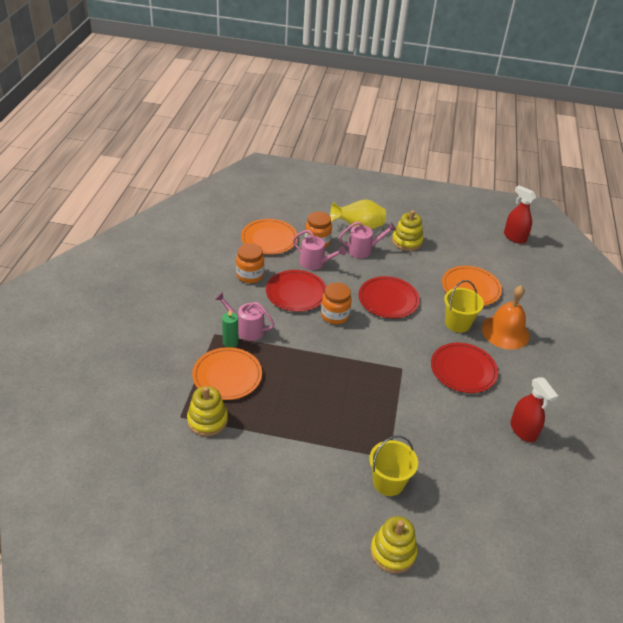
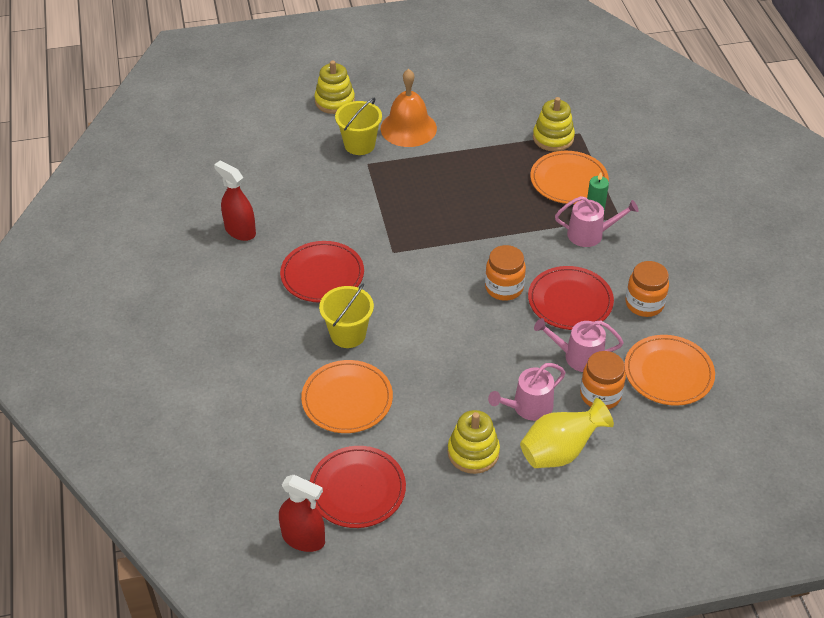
camera: 160 degrees right, 5 degrees up
red plate [358,276,420,318] -> red plate moved to [309,446,406,528]
orange bell [482,285,530,350] -> orange bell moved to [381,69,437,147]

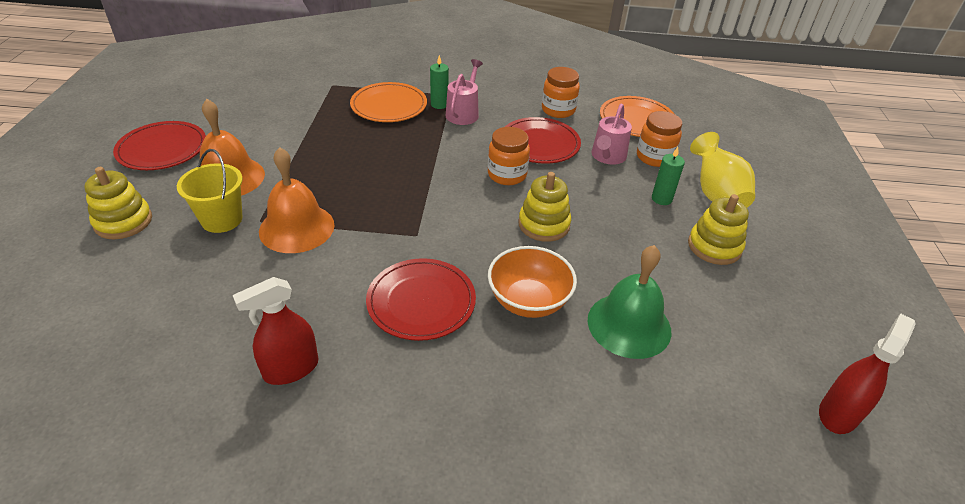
camera: 75 degrees left, 5 degrees down
orange plate [301,360,393,433] -> green bell [588,245,671,359]
red plate [309,446,406,528] -> red plate moved to [113,121,206,170]
yellow bucket [319,284,374,348] -> orange bowl [488,246,577,318]
pink watering can [488,363,566,421] -> green candle [652,147,685,205]
yellow stacking toy [533,97,575,152] -> yellow stacking toy moved to [518,172,571,242]
none -> orange bell [259,147,335,253]

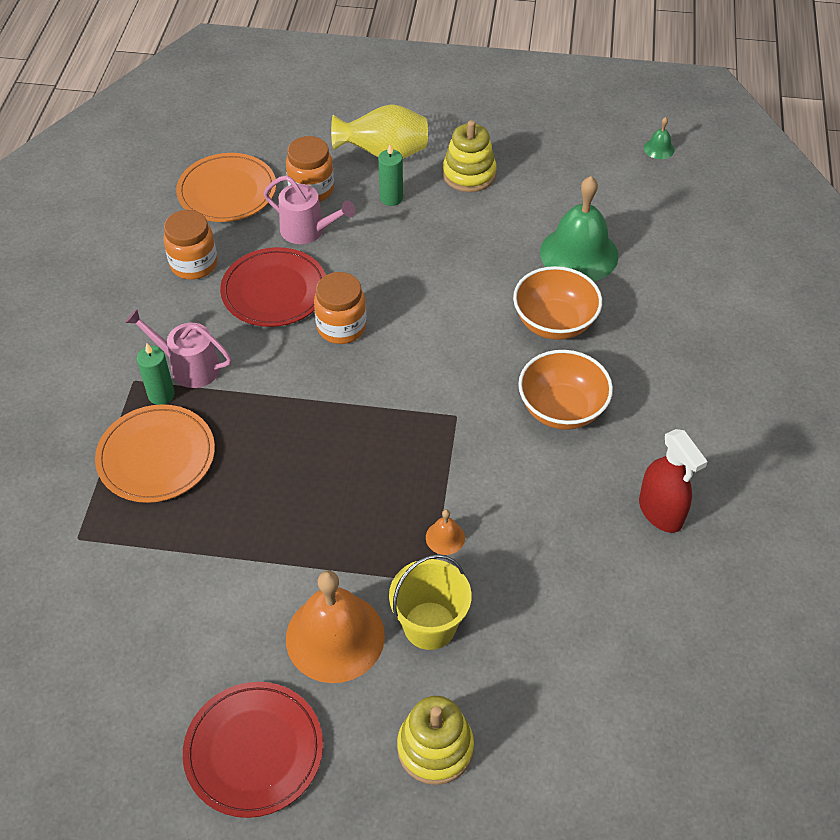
camera: 85 degrees left, 10 degrees up
orange bell [259,147,335,253] -> orange bell [426,509,465,555], size x0.42
red plate [366,258,476,341] -> orange bowl [518,350,613,430]
yellow stacking toy [518,172,571,242] -> none
red spray bottle [819,313,916,434] -> green bell [644,117,675,159]

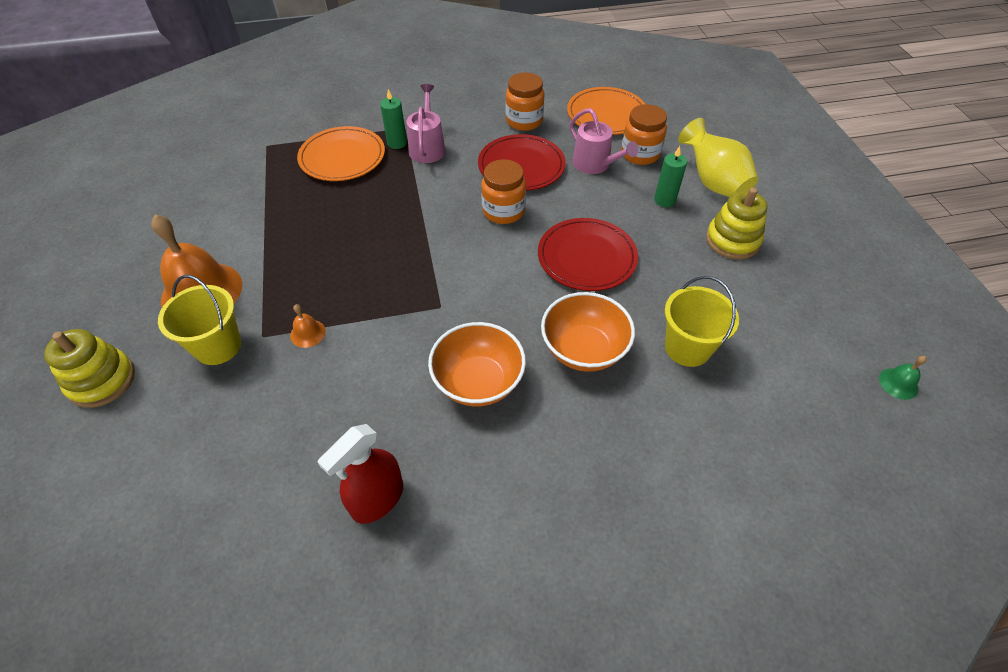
camera: 70 degrees right, 0 degrees up
red plate [183,682,323,818] -> red plate moved to [538,218,638,291]
pink watering can [264,175,355,244] -> pink watering can turned 45 degrees counterclockwise [570,108,638,174]
green bell [540,176,619,281] -> yellow bucket [665,276,739,367]

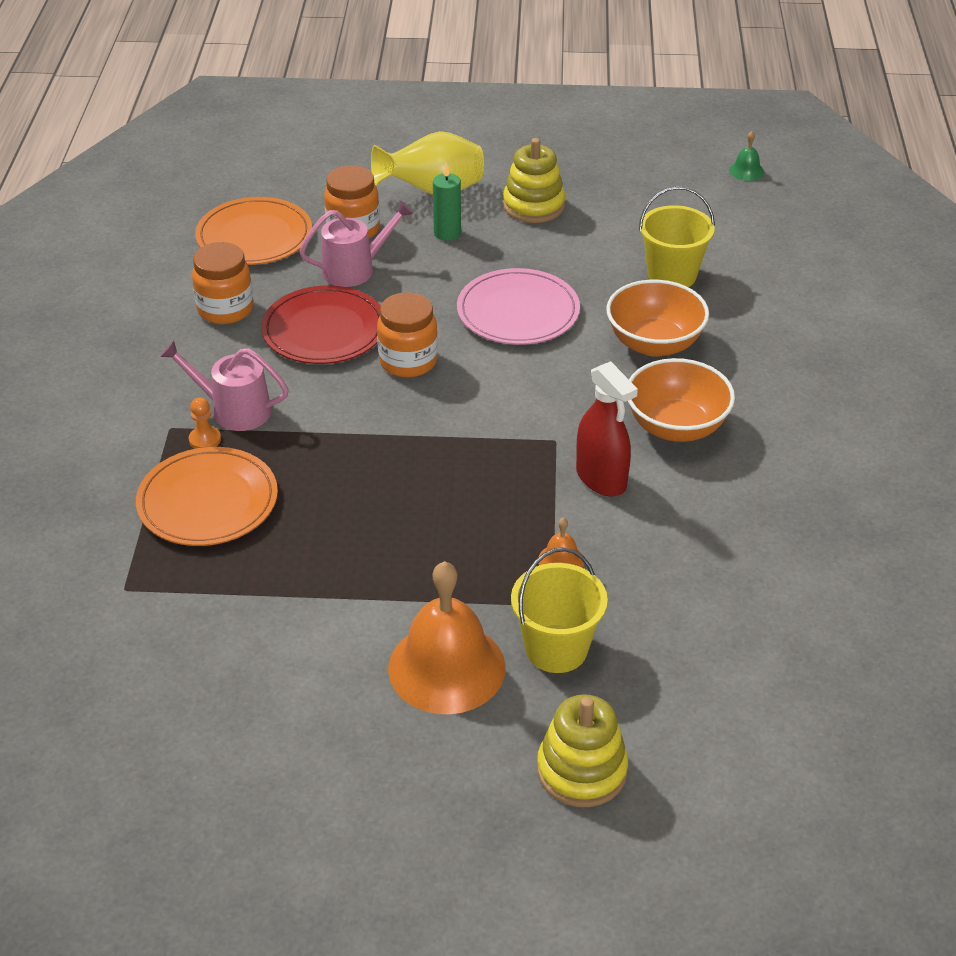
camera: 75 degrees left, 10 degrees down
red spray bottle [317,424,403,524] -> red spray bottle moved to [576,362,638,496]
green candle [380,89,407,149] -> orange pawn [189,397,221,449]
red plate [538,218,638,291] -> pink plate [457,268,580,345]

